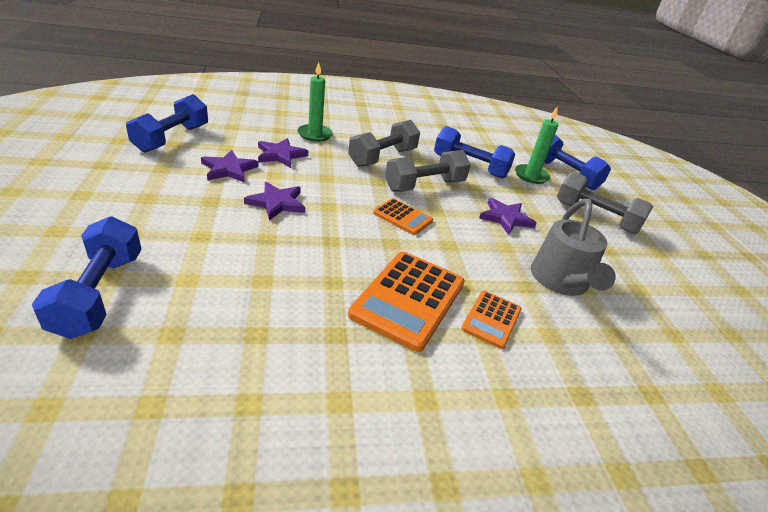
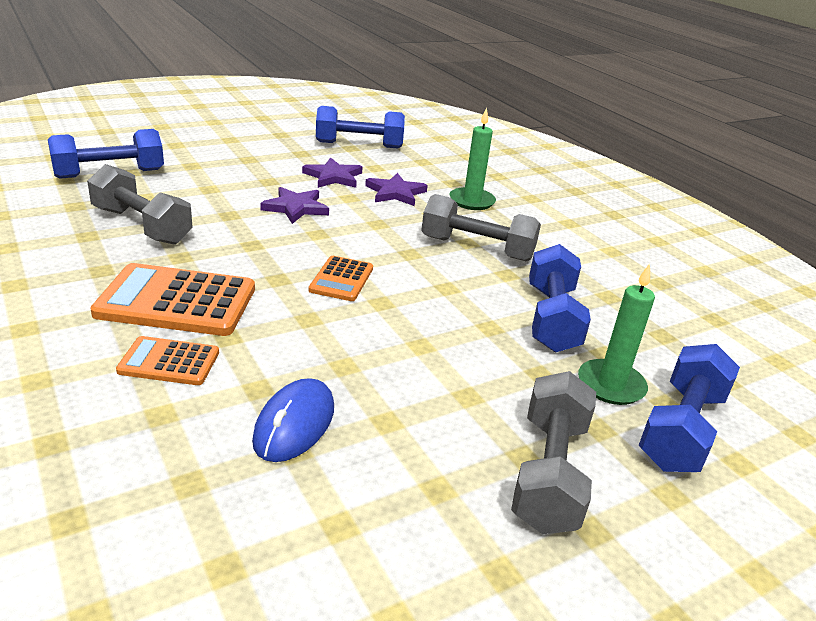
camera: 70 degrees right, 5 degrees down
grey dumbbell [385,150,471,192] -> grey dumbbell moved to [87,164,193,245]
purple star [479,198,537,235] -> none
grey watering can [531,199,616,296] -> blue mouse [252,378,334,462]

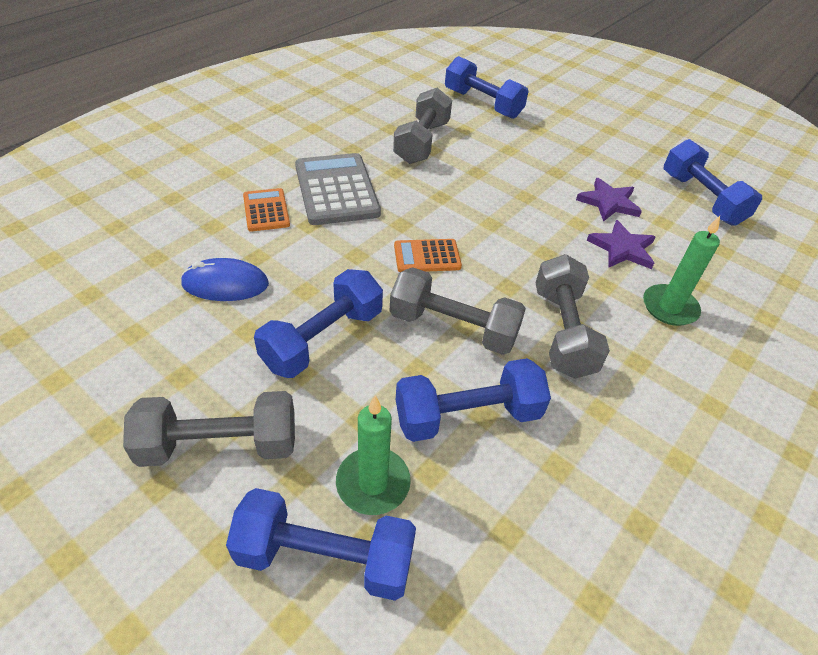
camera: 70 degrees right, 15 degrees up
orange calculator [90,263,255,336] -> grey calculator [295,153,381,225]
purple star [260,187,329,224] -> none
none -> blue dumbbell [254,269,383,378]
none -> grey dumbbell [390,267,526,355]

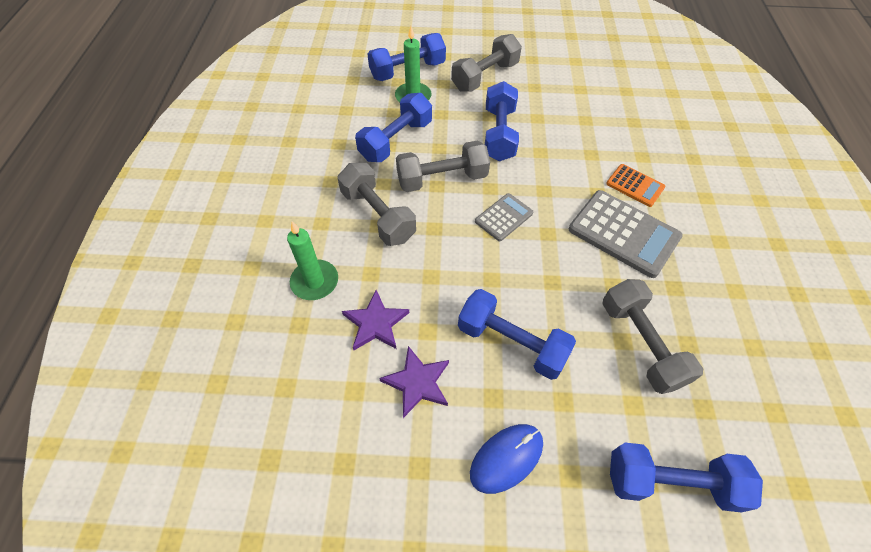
camera: 145 degrees right, 10 degrees up
blue mouse [180,258,269,301] -> blue mouse moved to [470,424,543,494]
orange calculator [394,239,462,272] -> grey calculator [475,193,533,241]
blue dumbbell [664,139,762,226] -> blue dumbbell moved to [458,289,576,380]

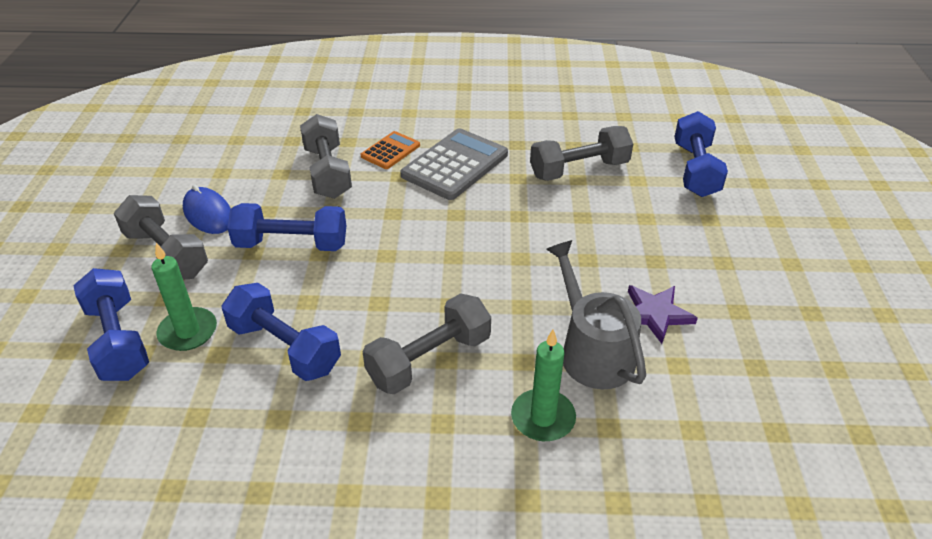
camera: 90 degrees left, 15 degrees down
purple star [342,290,409,350] -> grey watering can [546,240,646,389]
grey dumbbell [396,141,490,192] -> grey dumbbell moved to [300,114,352,199]
blue dumbbell [458,289,576,380] -> none
blue mouse [470,424,543,494] -> blue mouse moved to [183,184,231,234]
grey calculator [475,193,533,241] -> none

